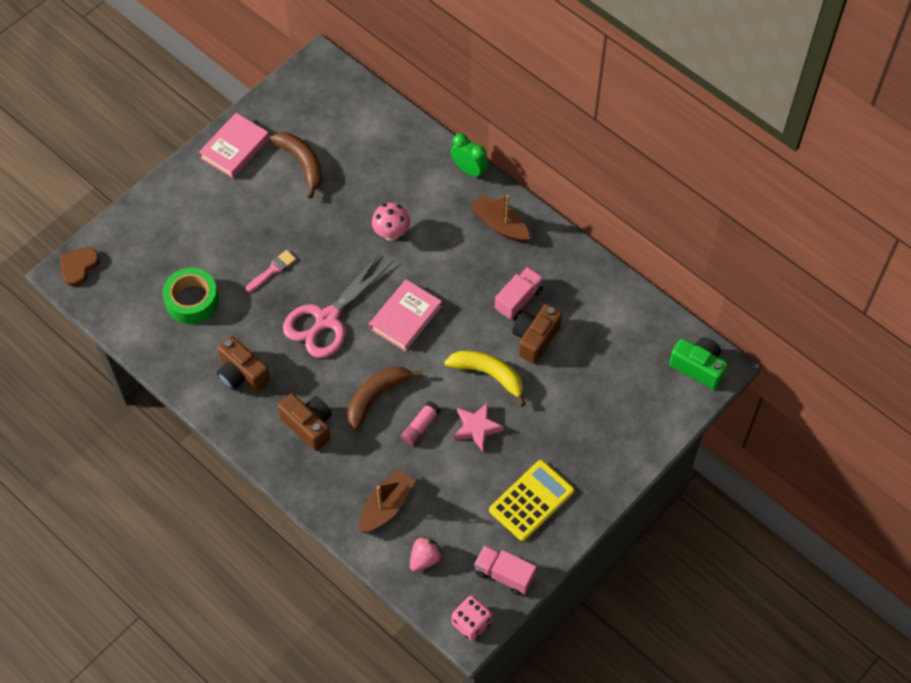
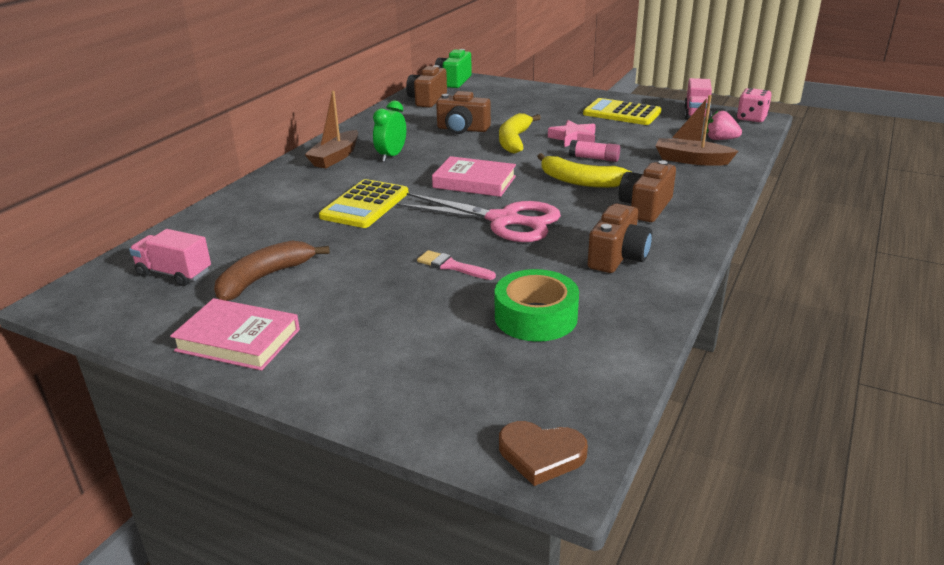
camera: 105 degrees left, 30 degrees down
brown banana [347,366,422,431] -> yellow banana [537,153,631,188]
pink mushroom [372,203,410,241] -> yellow calculator [319,179,409,228]
green clock [451,133,488,179] -> green clock moved to [373,101,406,162]
pink truck [495,267,544,320] -> pink truck moved to [129,229,211,286]
none -> brown camera [406,65,447,108]

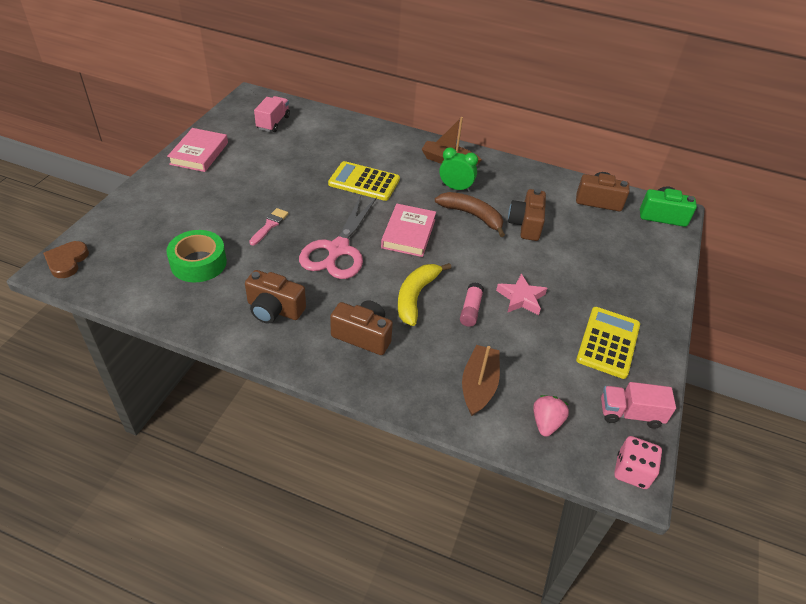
camera: 80 degrees right, 15 degrees up
brown banana [214,241,330,301] -> brown banana moved to [435,192,505,237]
yellow banana [499,113,541,154] -> none

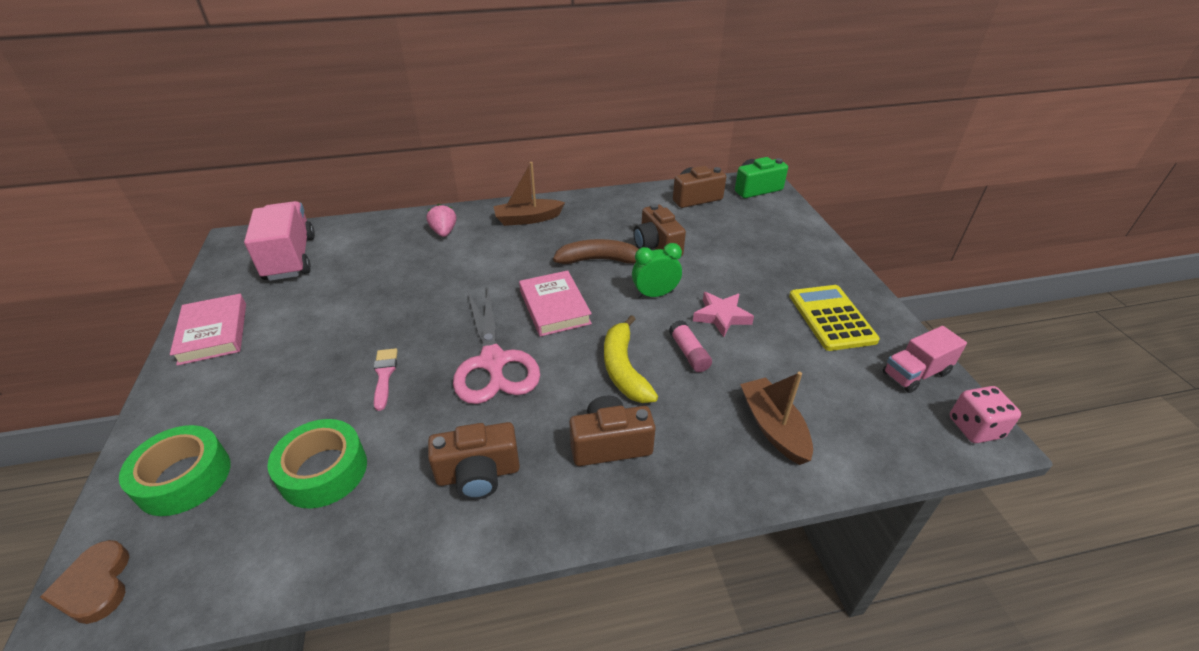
camera: 30 degrees left, 5 degrees down
pink truck [254,96,290,132] -> pink truck [244,201,315,281], size x1.62
yellow calculator [328,161,400,201] -> none
green clock [439,147,478,192] -> green clock moved to [632,243,682,298]
pink strawberry [533,395,569,437] -> pink strawberry moved to [427,204,456,237]
none -> green tape [119,425,231,516]

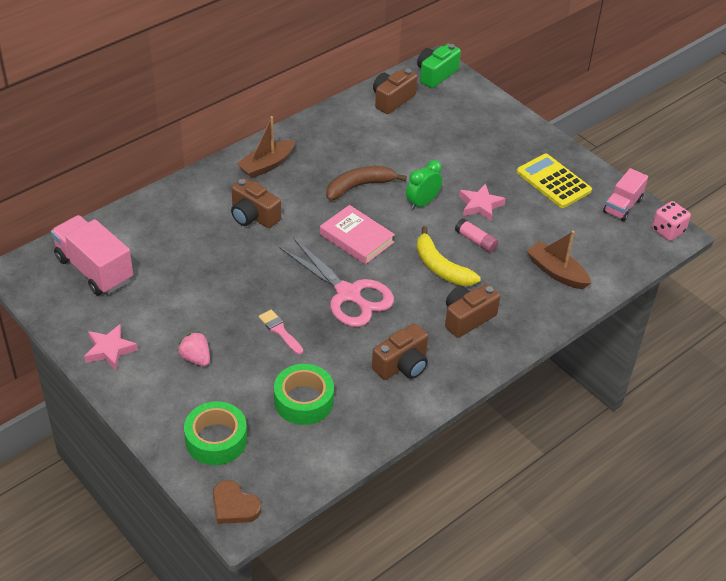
camera: 30 degrees left, 5 degrees up
pink book [170,294,246,366] -> pink star [84,324,138,370]
pink strawberry [427,204,456,237] -> pink strawberry moved to [178,331,210,366]
brown camera [633,204,686,256] -> brown camera moved to [231,178,281,228]

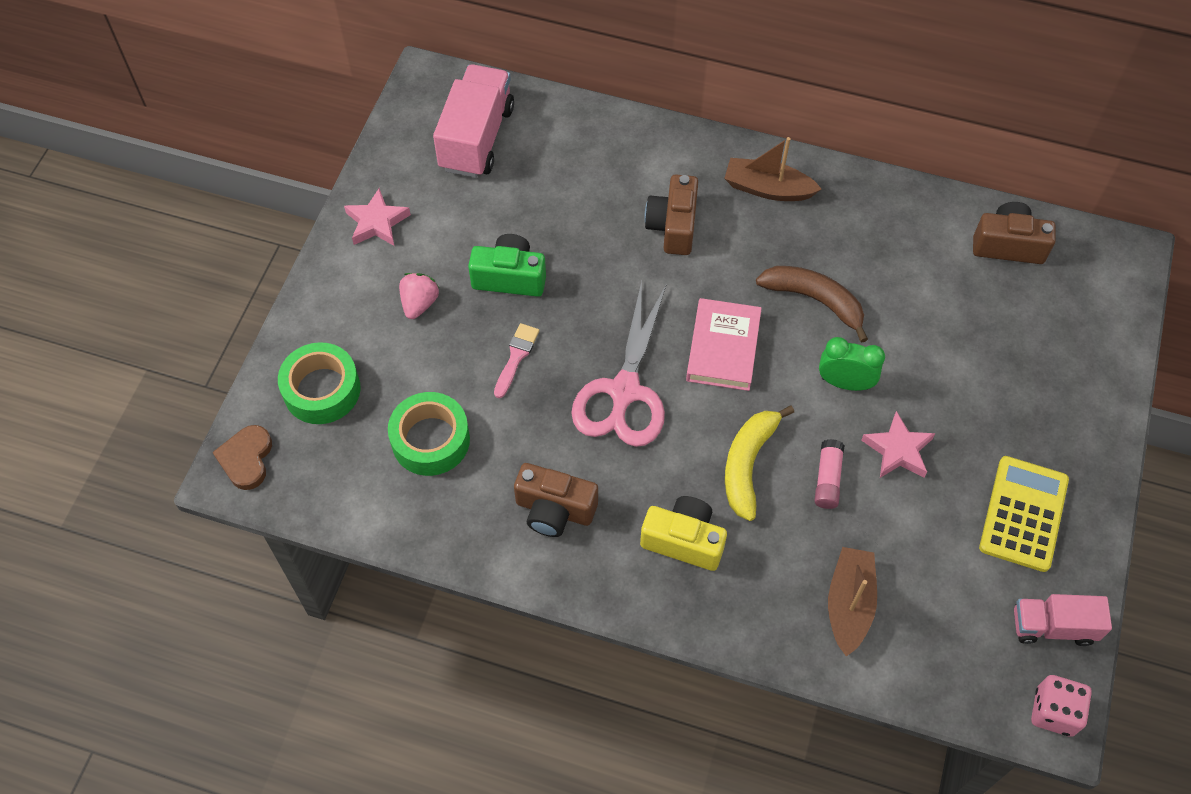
camera: 60 degrees right, 15 degrees up
green camera [417,44,461,88] -> green camera moved to [468,234,546,297]
brown camera [445,284,501,338] -> yellow camera [640,496,727,571]

